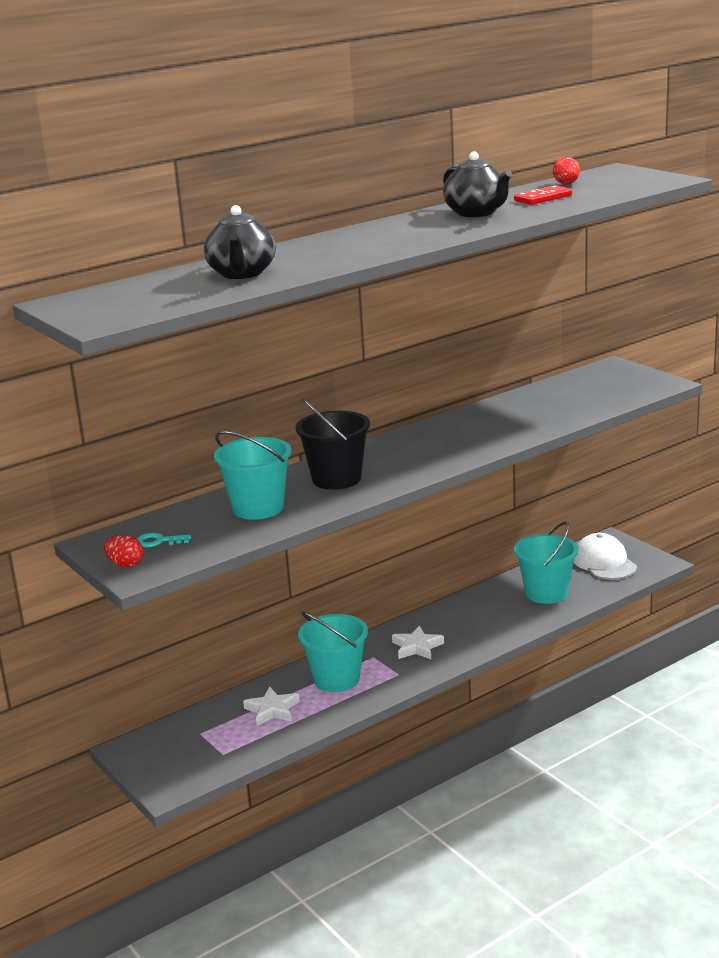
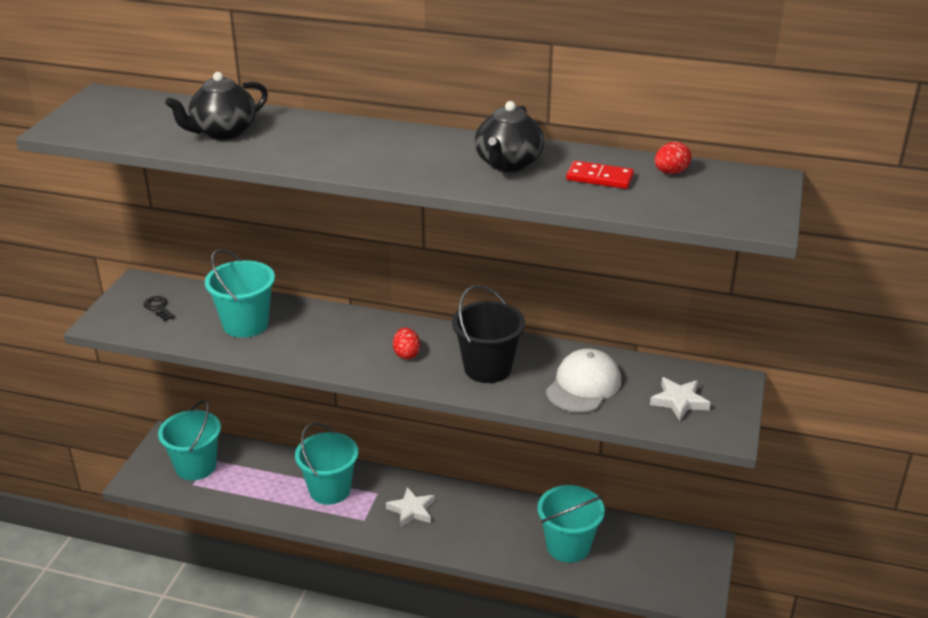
camera: 50 degrees right, 10 degrees up
red egg [104,535,144,568] -> red egg moved to [393,328,420,359]
turquoise key [137,533,191,548] -> black key [143,296,175,321]
white star [243,687,300,726] -> white star moved to [650,377,711,421]
black bucket [296,398,370,490] -> black bucket moved to [452,285,525,383]
white cap [574,533,637,580] -> white cap moved to [546,349,621,413]
none -> turquoise bucket [158,400,221,481]

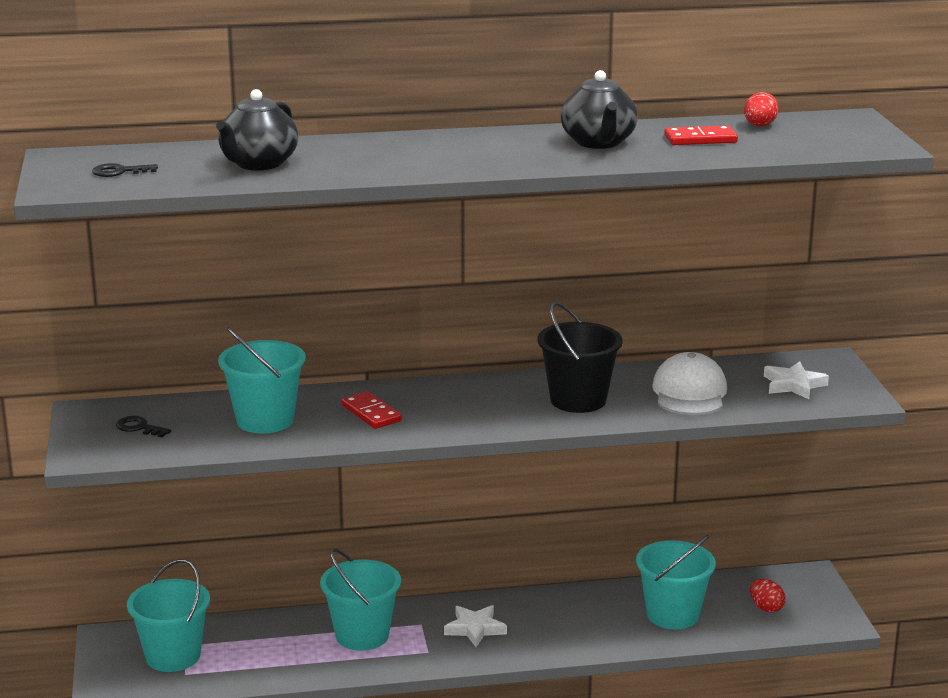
camera: 25 degrees left, 10 degrees down
red egg [393,328,420,359] -> red egg moved to [750,579,786,613]
none -> black key [92,163,158,177]
none -> red domino [341,391,402,429]

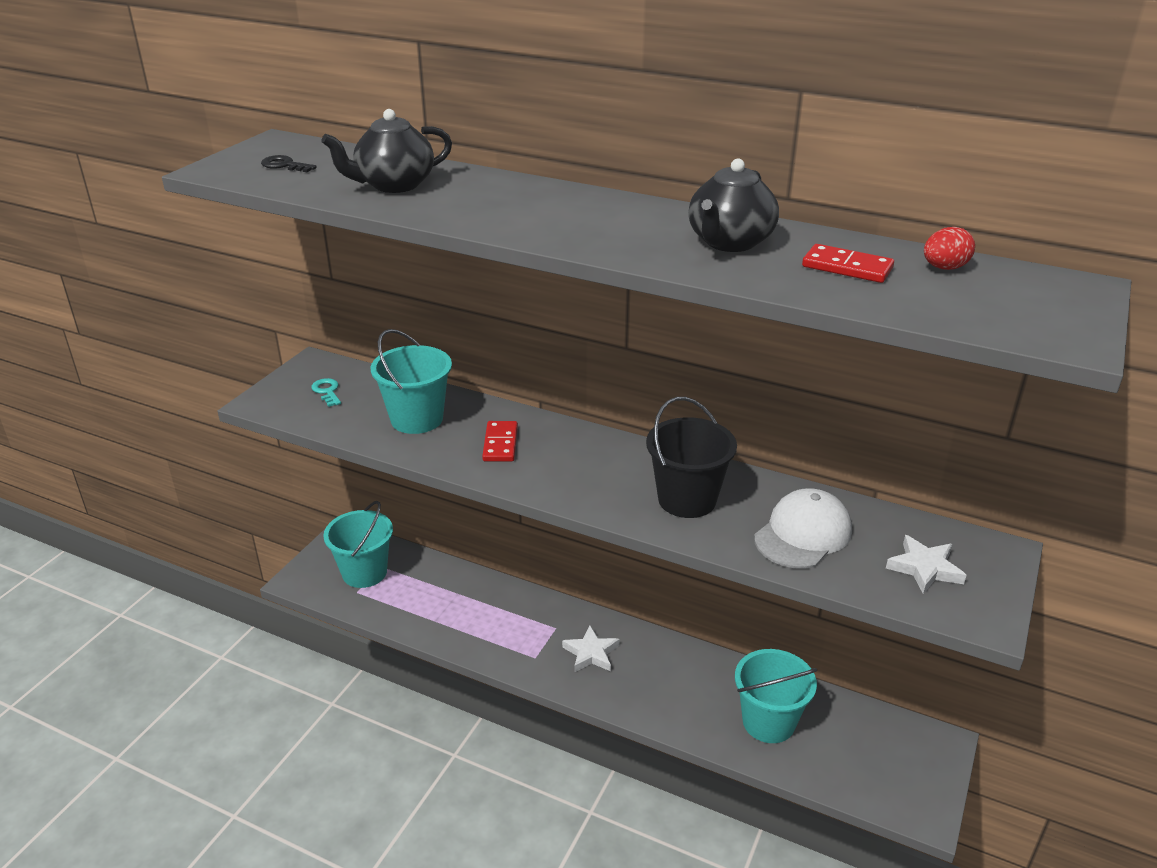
camera: 35 degrees right, 10 degrees up
black key [116,416,171,437] -> turquoise key [311,378,341,407]
turquoise bucket [320,548,401,651] -> none
red egg [750,579,786,613] -> none

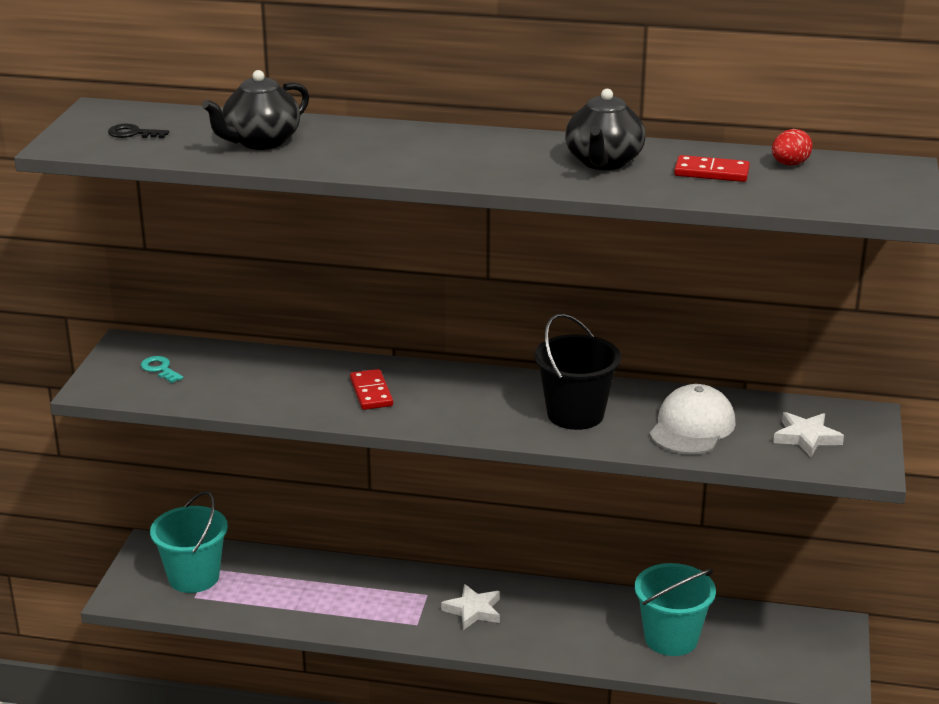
camera: 15 degrees left, 5 degrees down
turquoise bucket [371,329,452,434] -> none

